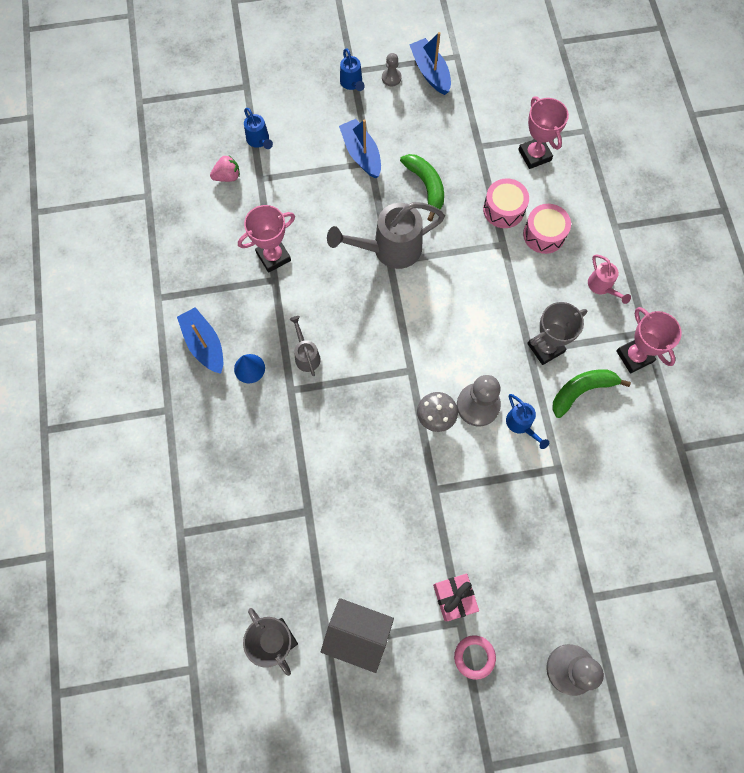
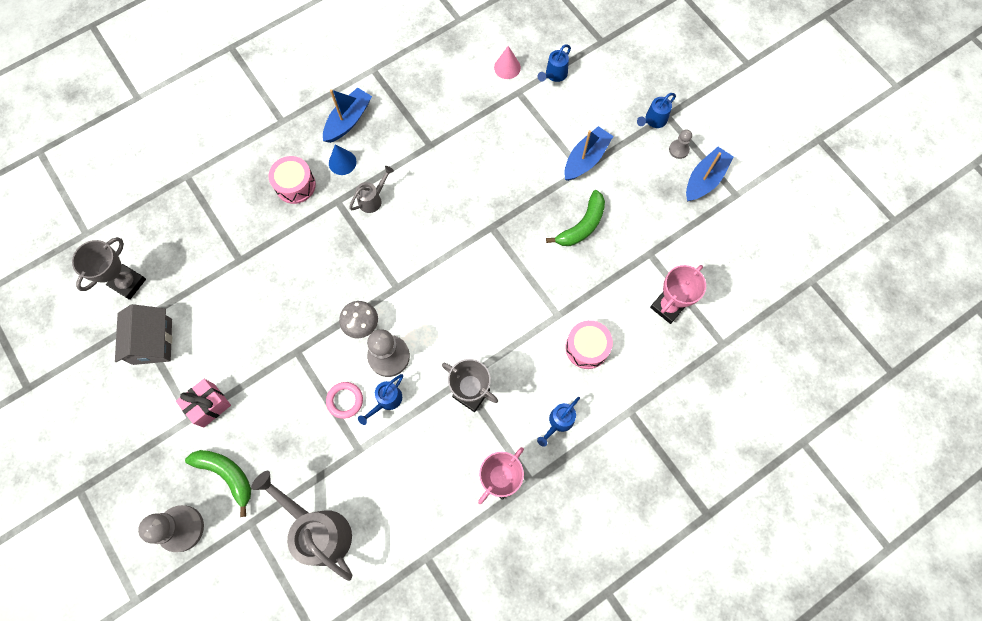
camera: 65 degrees right, 0 degrees up
pink strawberry [210,156,240,182] -> pink cone [494,46,521,79]
pink trophy [238,205,295,273] -> none
grey watering can [327,202,445,269] -> grey watering can moved to [251,471,352,581]
pink ring [454,635,496,680] -> pink ring moved to [326,382,363,419]
pink drum [483,178,529,228] -> pink drum moved to [269,156,316,204]
green banana [552,369,631,418] -> green banana moved to [185,450,251,517]
pink watering can [588,255,631,304] -> blue watering can [537,397,580,447]

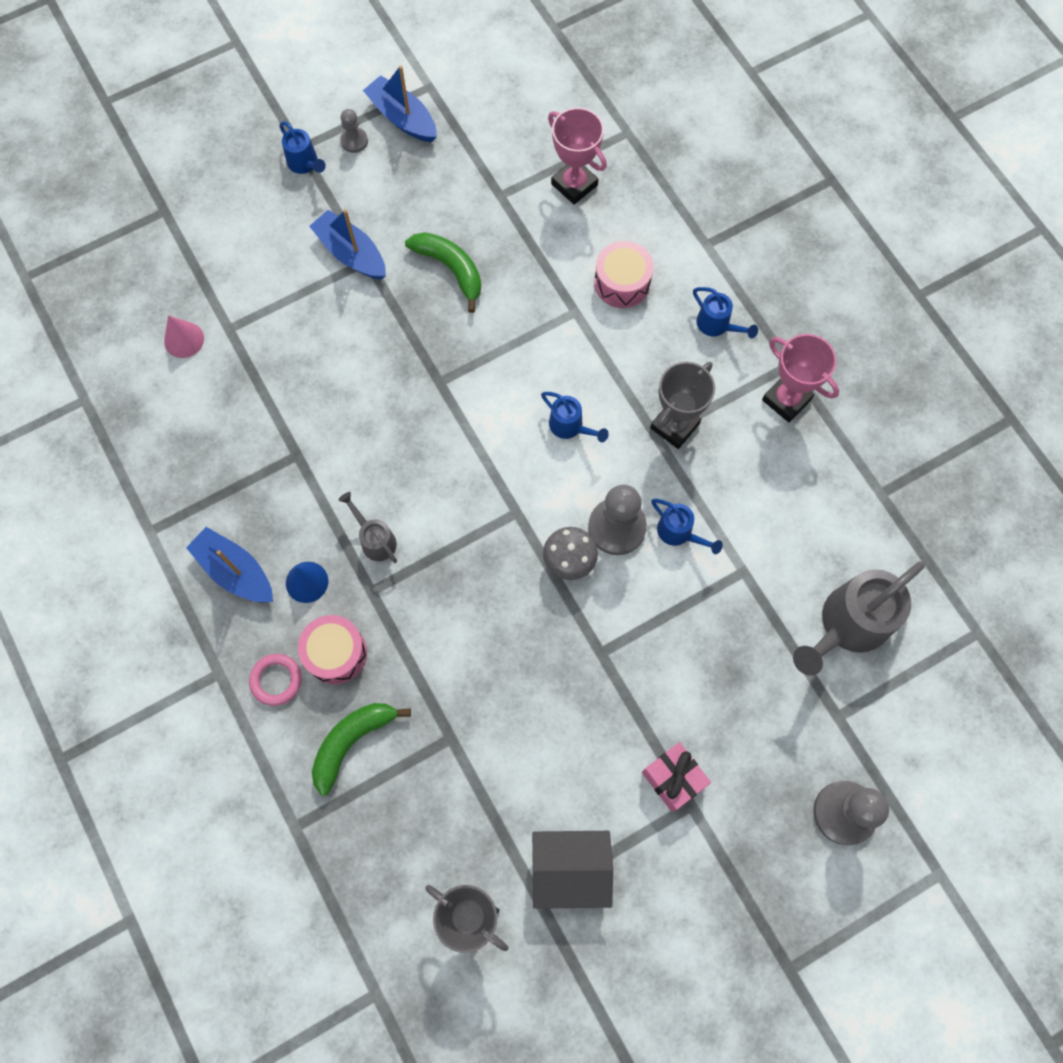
camera: 85 degrees left, 0 degrees up
green banana [185,450,251,517] -> green banana moved to [312,703,411,796]
pink ring [326,382,363,419] -> pink ring moved to [249,654,302,706]
blue watering can [538,44,571,82] -> blue watering can moved to [541,392,609,442]

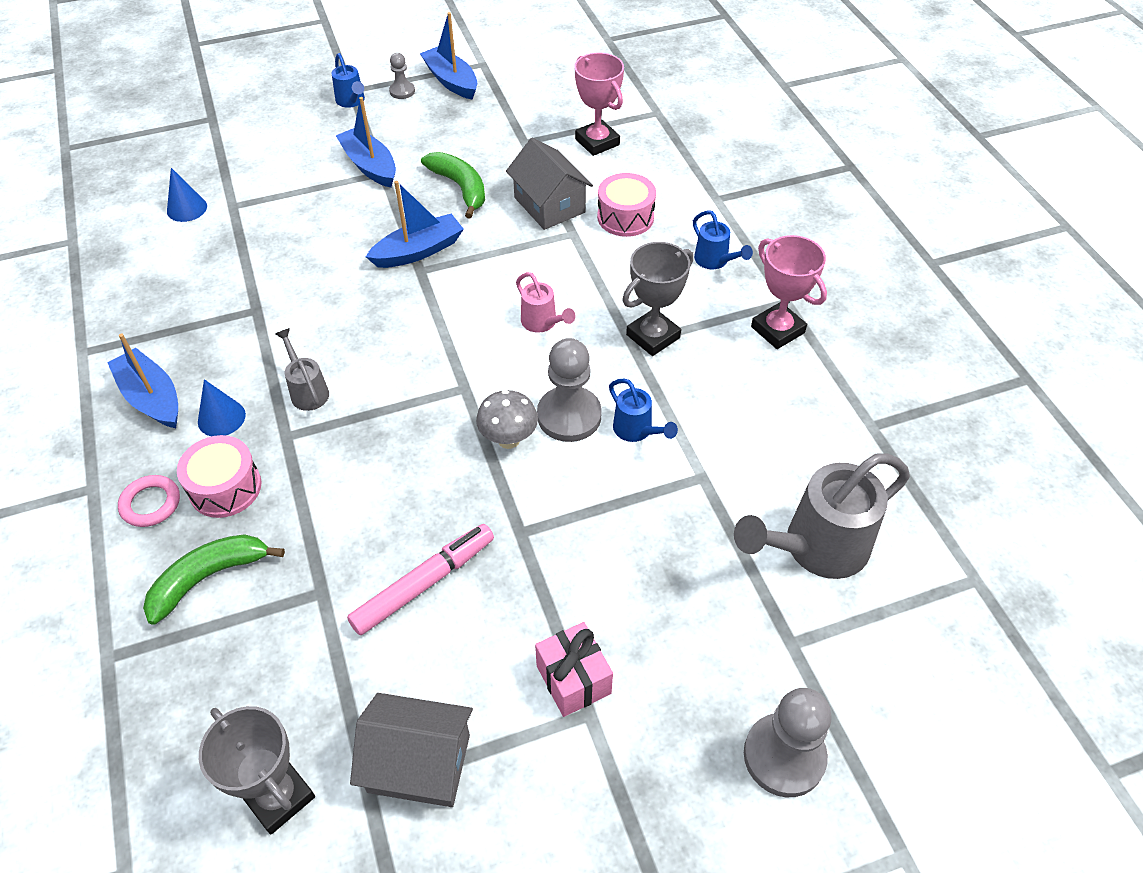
camera: 10 degrees right, 20 degrees down
pink cone [164,315,204,358] -> blue cone [167,168,207,222]
blue watering can [541,392,609,442] -> pink watering can [516,272,576,333]
none -> pink marker [347,524,494,635]
none -> blue boat [366,181,464,268]
none -> grey house [506,138,593,230]

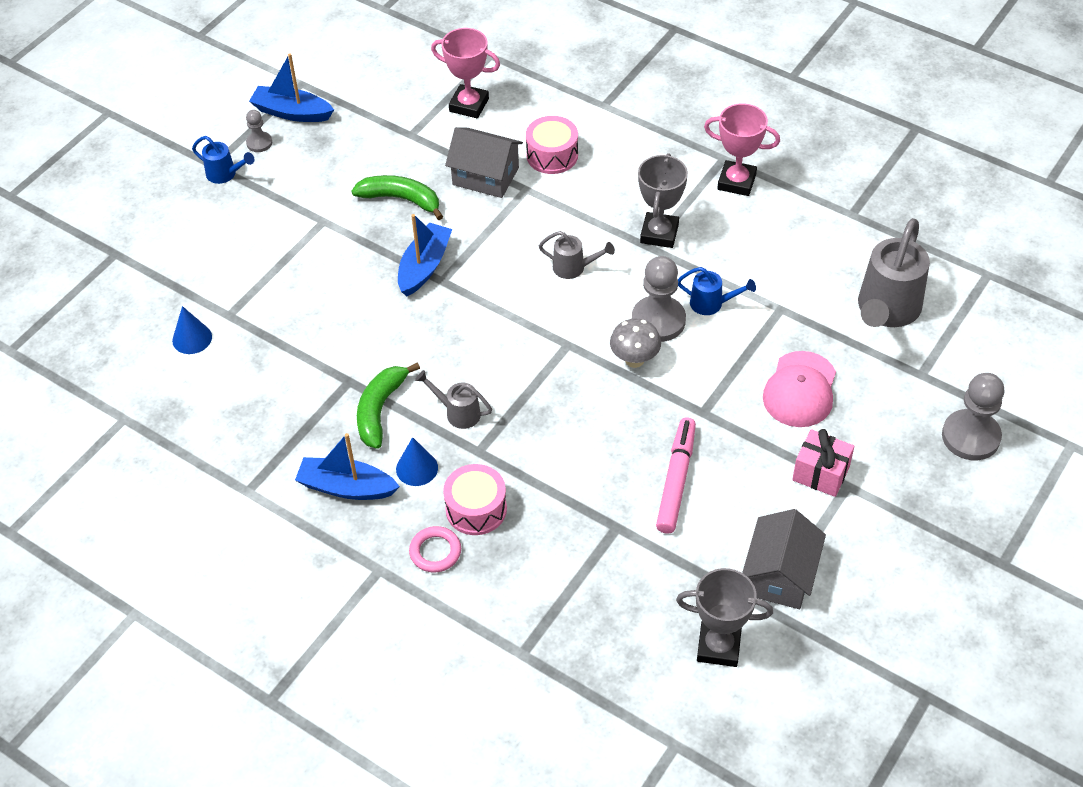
camera: 35 degrees left, 0 degrees up
green banana [143,534,285,625] -> green banana moved to [357,362,420,449]
blue boat [336,97,396,187] -> none
grey house [350,693,473,807] -> grey house turned 45 degrees counterclockwise [742,509,826,609]
pink watering can [516,272,576,333] -> grey watering can [539,231,615,279]
blue watering can [693,210,753,269] -> none
none -> pink cap [763,351,836,427]

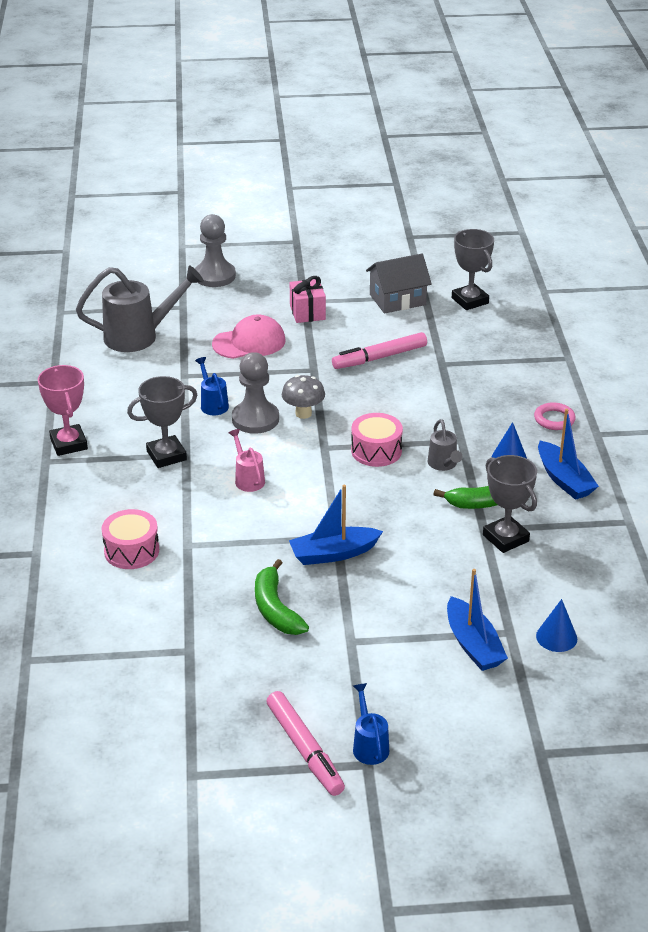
camera: 130 degrees left, 15 degrees down
grey pawn [246,110,272,152] -> pink marker [266,691,345,796]
blue boat [249,53,334,122] -> blue boat moved to [447,569,508,671]
pink trophy [431,28,500,118] -> none
pink drum [443,464,507,535] -> pink drum moved to [351,413,403,467]
grey house [445,127,523,198] -> none
grey watering can [539,231,615,279] -> pink watering can [228,429,265,492]
none -> grey trophy [483,455,537,553]

